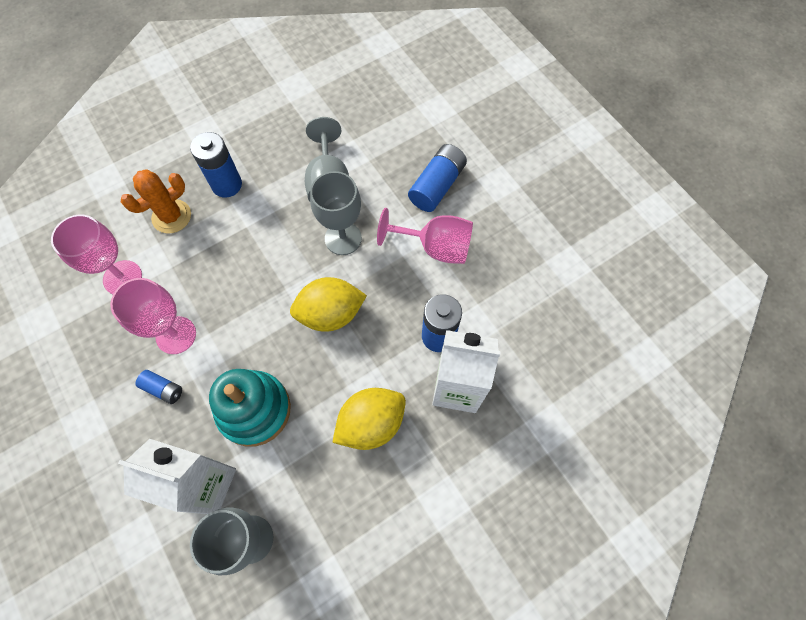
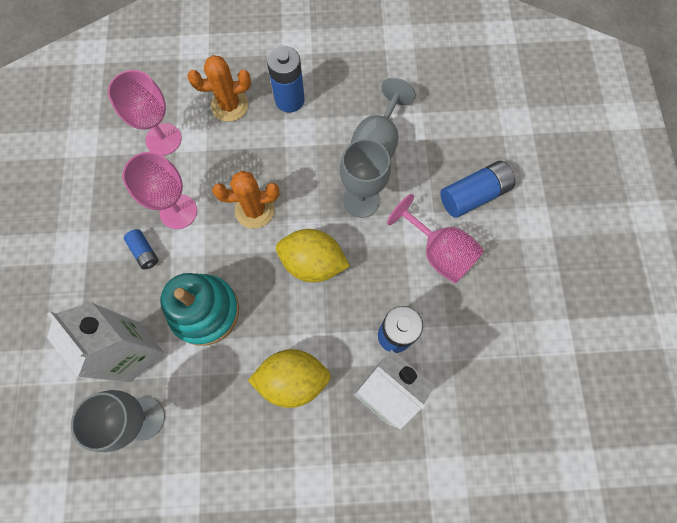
camera: 30 degrees right, 5 degrees up
none -> orange cactus [212,171,279,228]

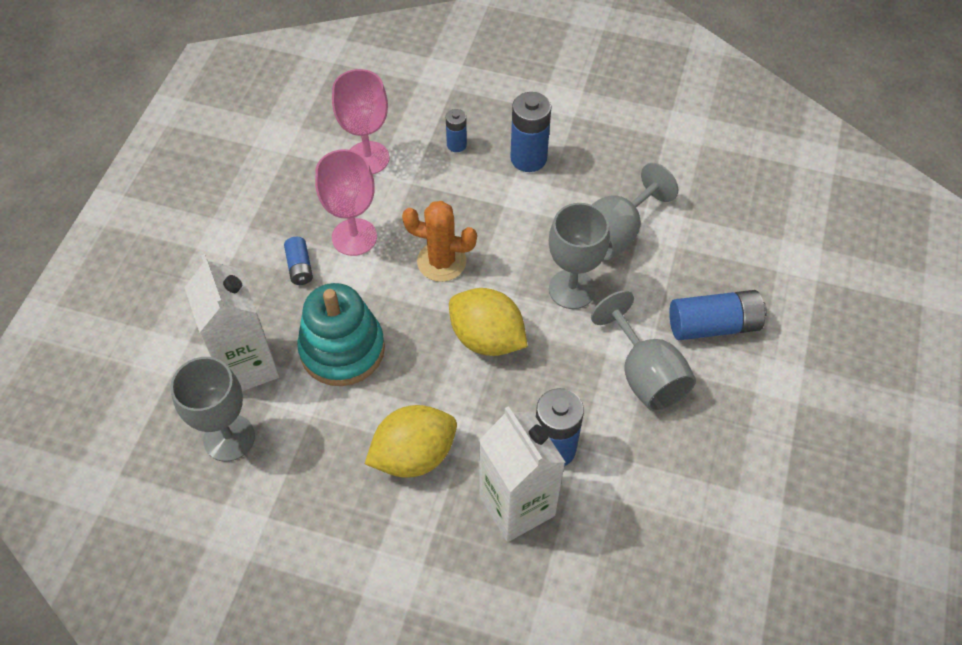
camera: 20 degrees right, 15 degrees down
orange cactus [188,55,251,122] -> blue battery [446,109,467,152]
yellow lemon [248,349,331,408] -> yellow lemon turned 45 degrees counterclockwise [365,405,457,478]
pink goblet [387,194,485,284] -> grey goblet [591,290,696,411]

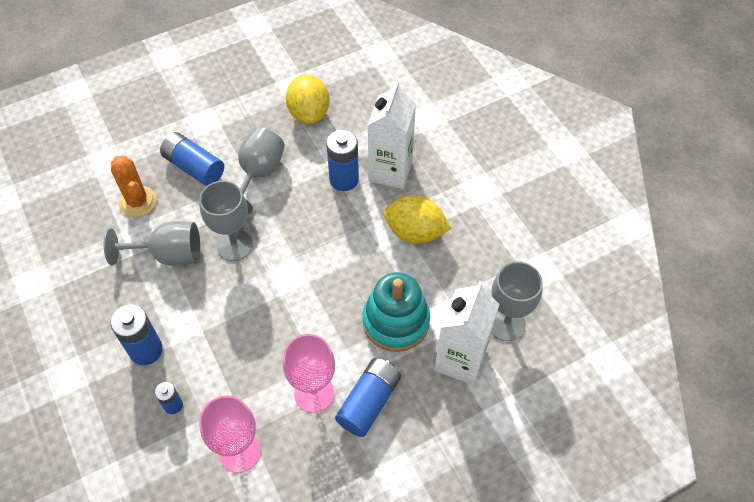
camera: 135 degrees left, 0 degrees up
blue battery [284,237,313,285] -> blue battery [335,358,401,437], size x1.81
orange cactus [402,201,477,282] -> orange cactus moved to [111,156,157,217]
yellow lemon [449,288,528,356] -> yellow lemon moved to [286,74,330,124]

